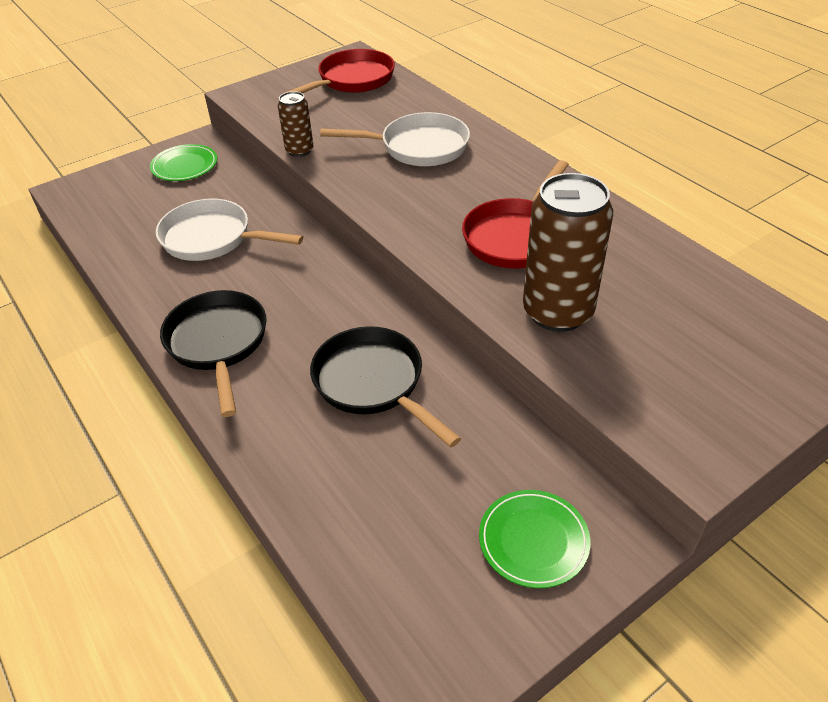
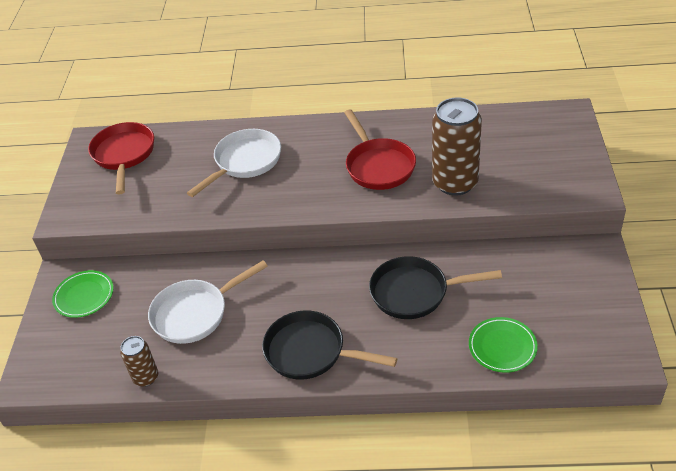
camera: 50 degrees left, 0 degrees up
brown can [278,91,314,157] -> brown can moved to [120,336,158,387]
green plate [479,490,591,588] -> green plate moved to [469,317,538,373]

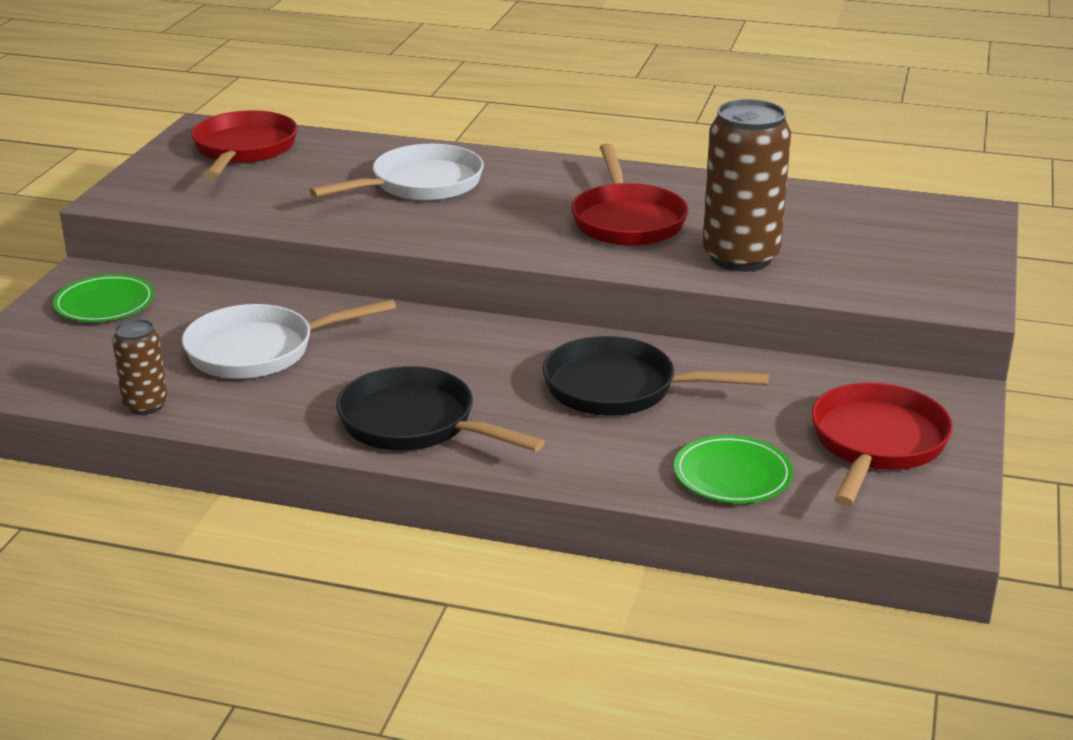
camera: 10 degrees right, 15 degrees down
none -> red pan [812,383,953,506]

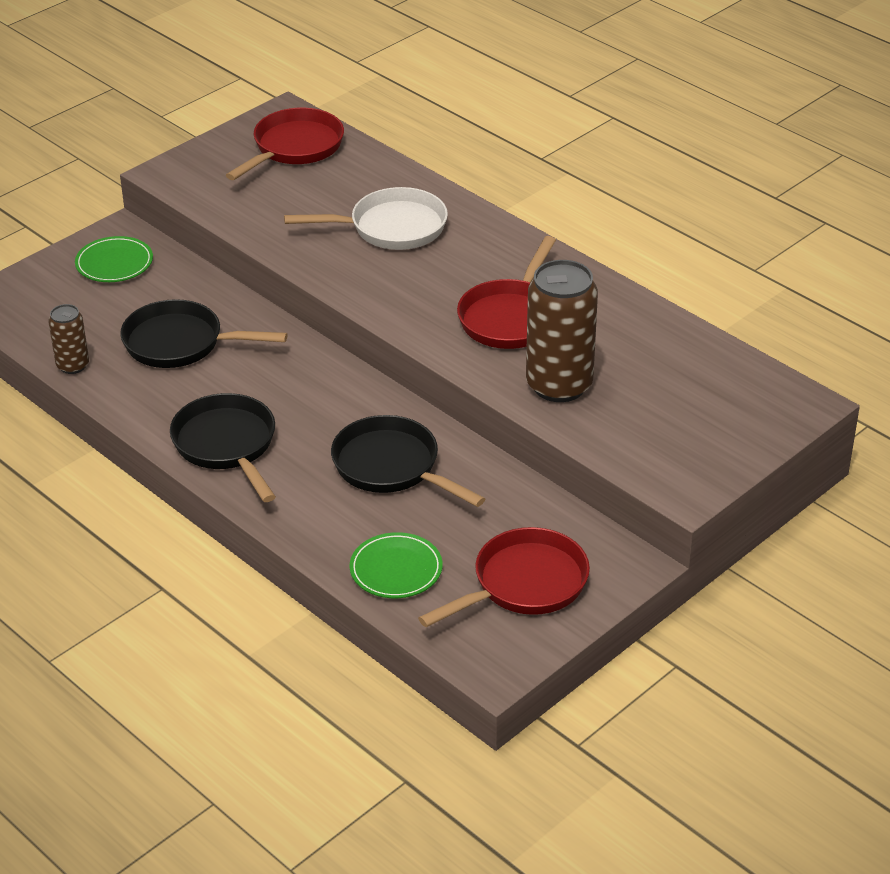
camera: 30 degrees right, 10 degrees up
white pan [182,299,396,379] -> black pan [120,299,288,368]

